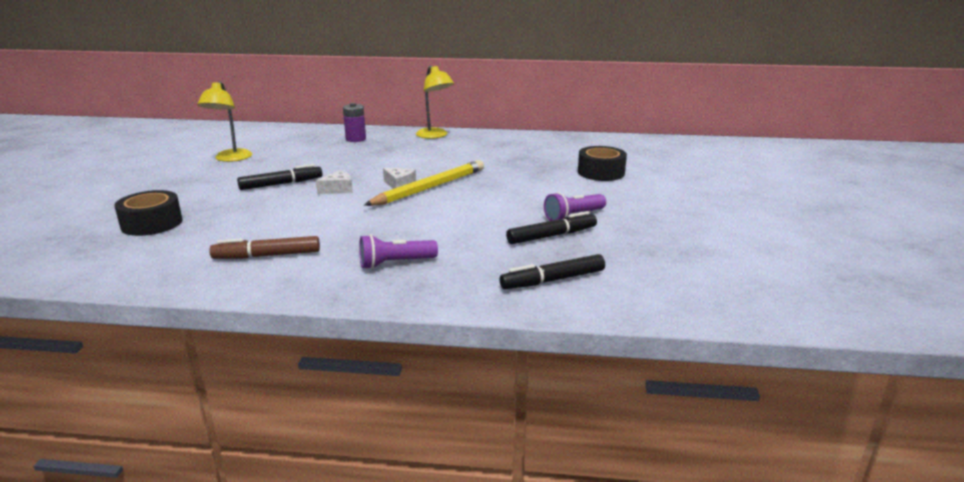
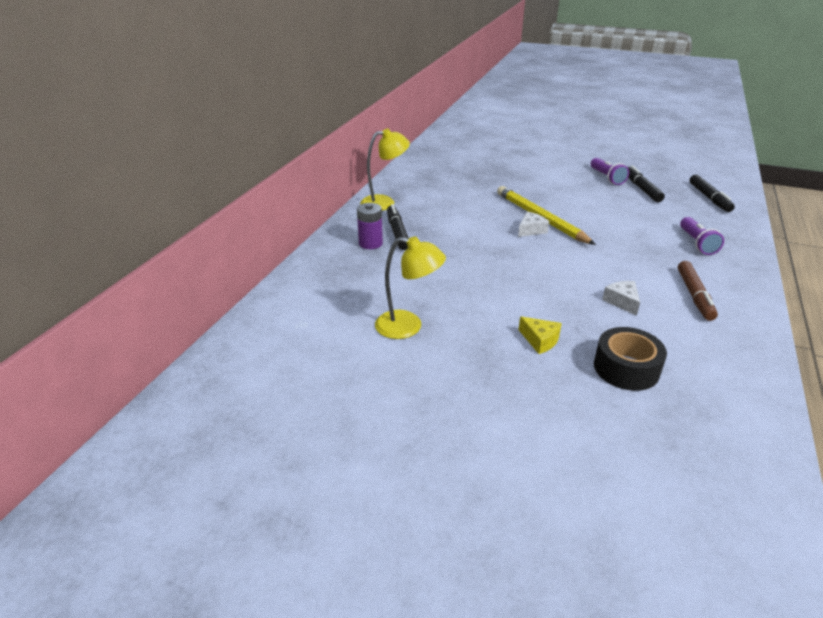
camera: 75 degrees left, 10 degrees up
black marker [237,164,322,190] -> black marker moved to [387,204,409,250]
white cheese [316,170,353,194] -> white cheese moved to [602,281,640,316]
black tape [578,146,627,181] -> none
none -> yellow cheese [518,317,562,354]

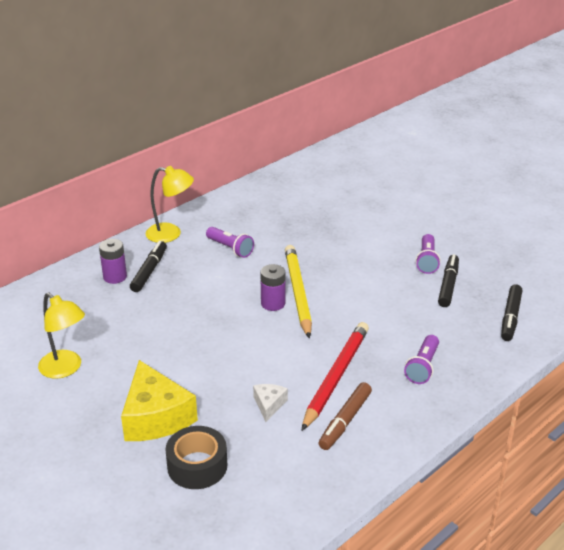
camera: 25 degrees right, 0 degrees up
white cheese [518,211,549,237] -> purple battery [260,264,285,311]
yellow cheese [518,317,562,354] -> yellow cheese [121,360,198,441], size x2.11
none -> purple flashlight [206,227,254,258]
none -> red pencil [302,322,369,431]

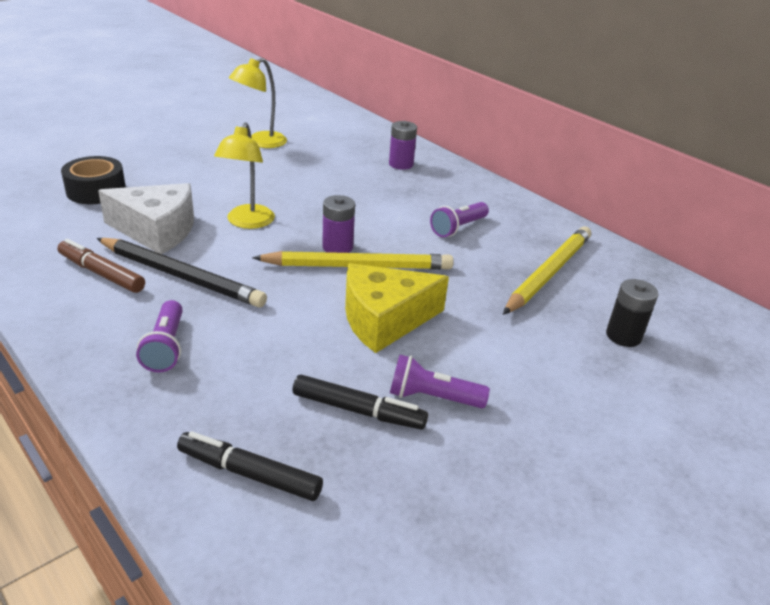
camera: 90 degrees right, 0 degrees up
yellow cheese [121,360,198,441] -> yellow cheese moved to [345,263,449,353]
black marker [130,241,167,292] -> none
yellow lamp [146,166,194,243] -> yellow lamp moved to [214,122,275,229]
white cheese [253,384,288,422] -> white cheese [98,183,194,254], size x2.11
red pencil [302,322,369,431] -> black pencil [96,238,267,308]
purple flashlight [404,335,439,384] -> purple flashlight turned 120 degrees counterclockwise [136,300,183,372]
none -> yellow pencil [503,227,591,315]
none -> black battery [606,279,658,347]

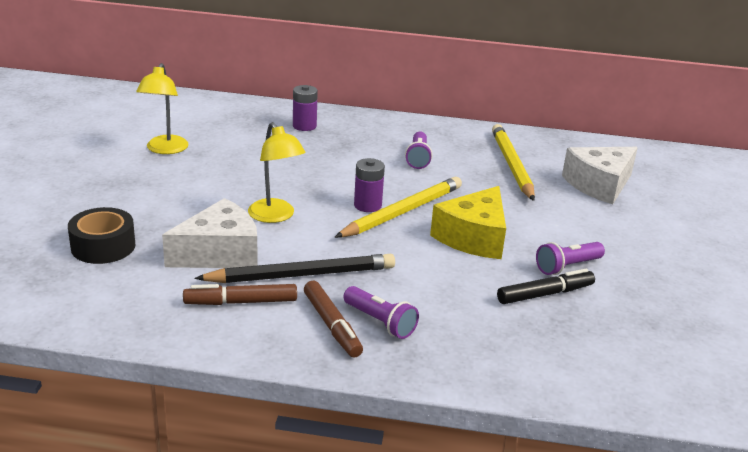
camera: 40 degrees left, 5 degrees down
black marker [177,431,323,501] -> none
black battery [606,279,658,347] -> white cheese [562,147,638,204]
none -> brown marker [304,281,363,358]

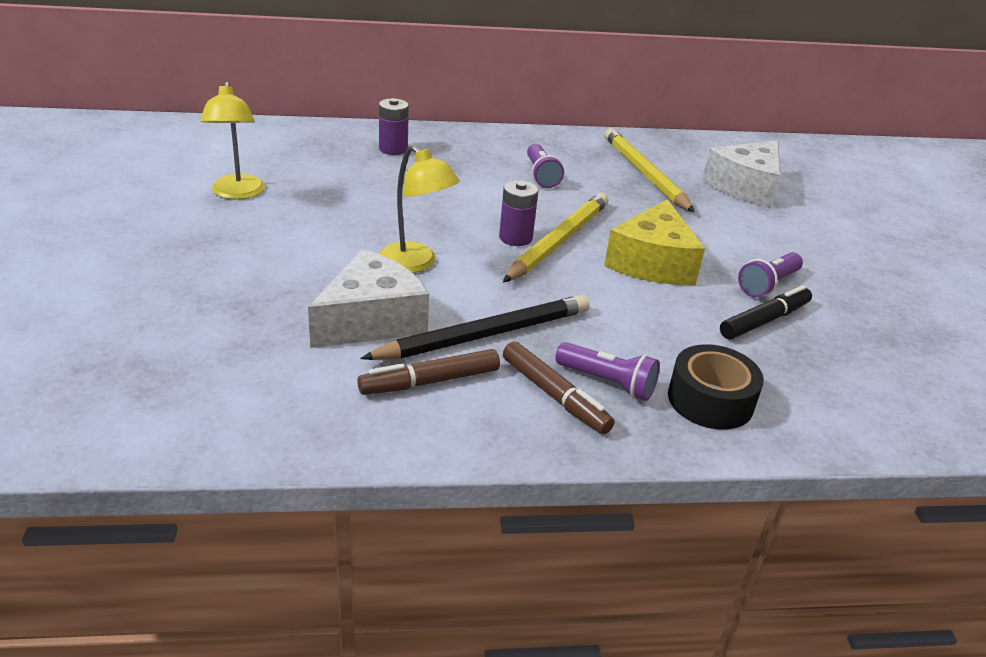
camera: 15 degrees left, 5 degrees up
black tape [68,207,135,264] -> black tape moved to [668,344,764,430]

